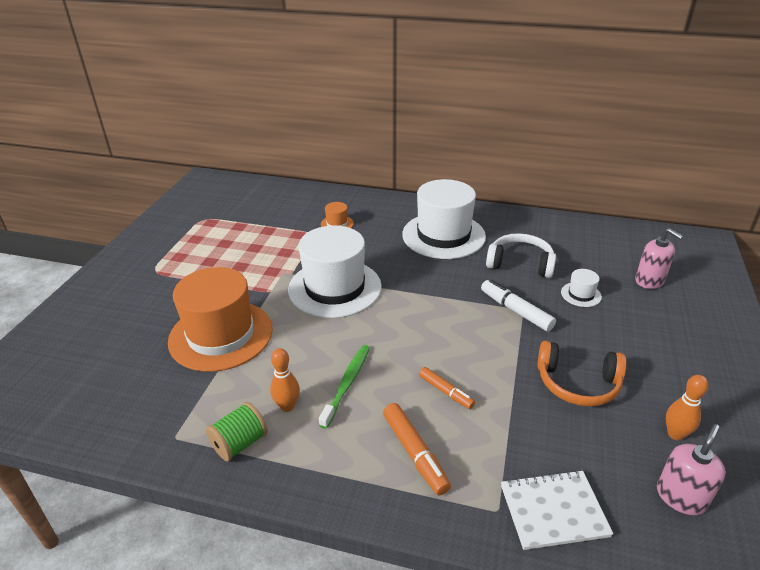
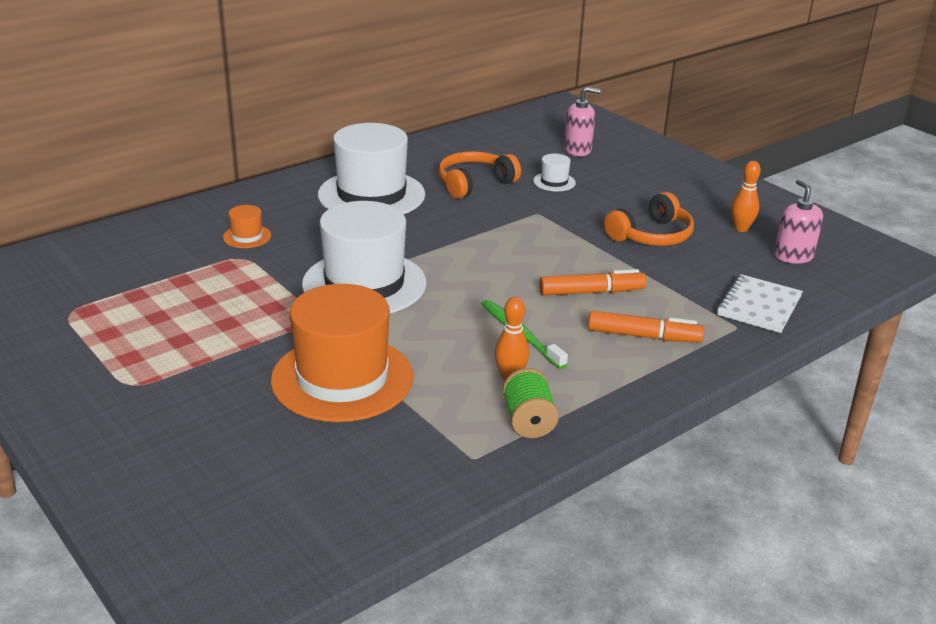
camera: 55 degrees left, 5 degrees down
orange marker [419,367,475,409] -> orange marker [539,269,647,296], size x1.51
white marker [481,279,556,332] -> none
white headphones [486,233,556,278] -> orange headphones [438,151,521,199]

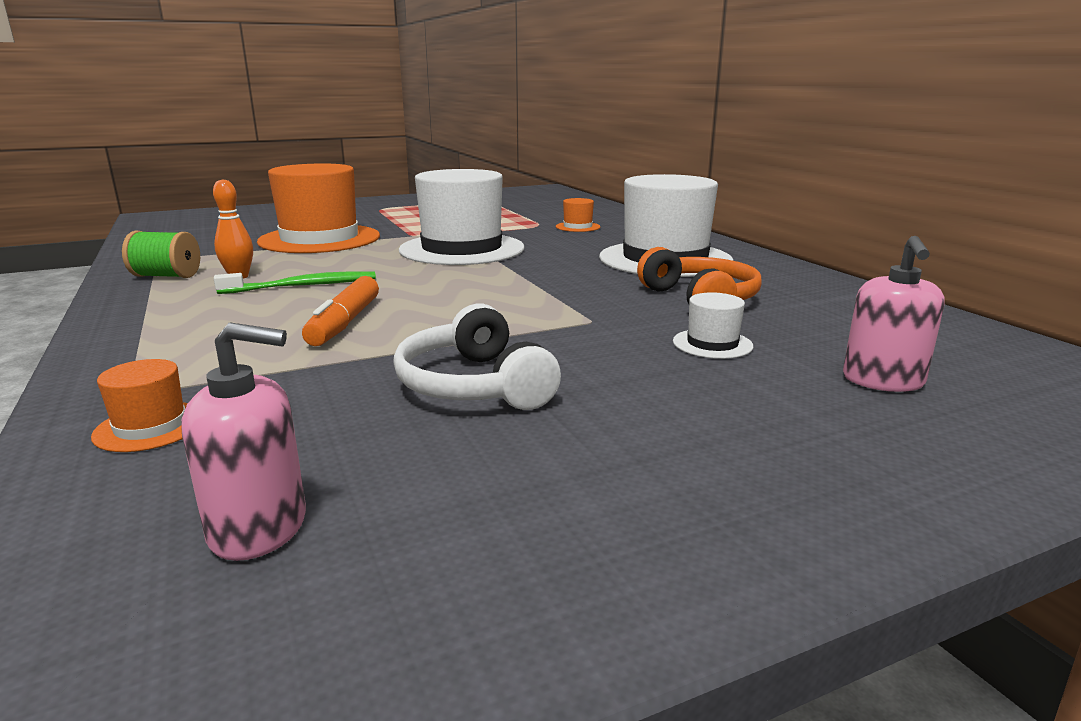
camera: 105 degrees right, 10 degrees down
orange marker [588,311,704,343] -> none
orange headphones [604,192,694,246] -> white headphones [393,304,561,410]
white notebook [717,274,803,333] -> orange hat [91,359,188,452]
orange bowling pin [731,161,761,232] -> none

